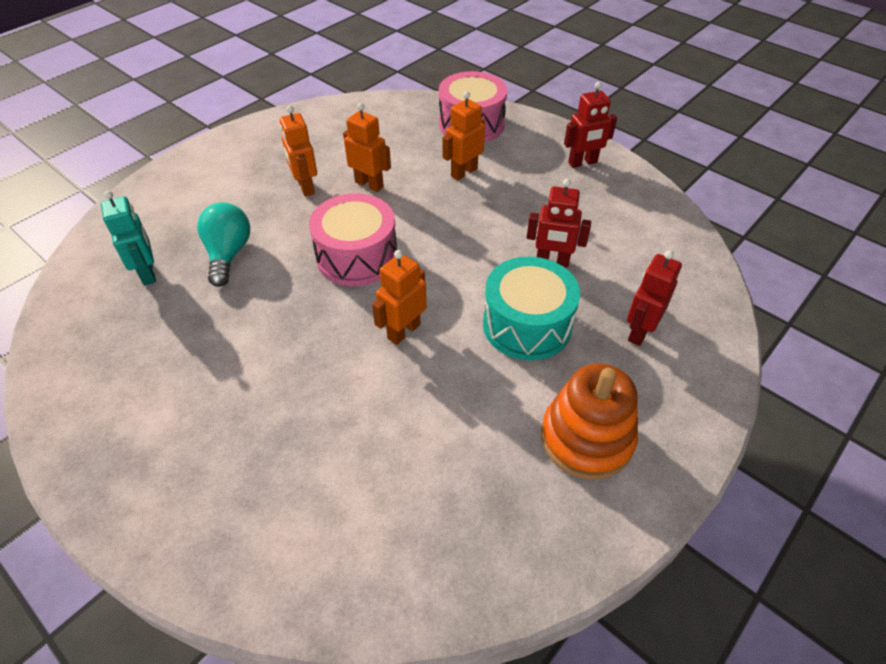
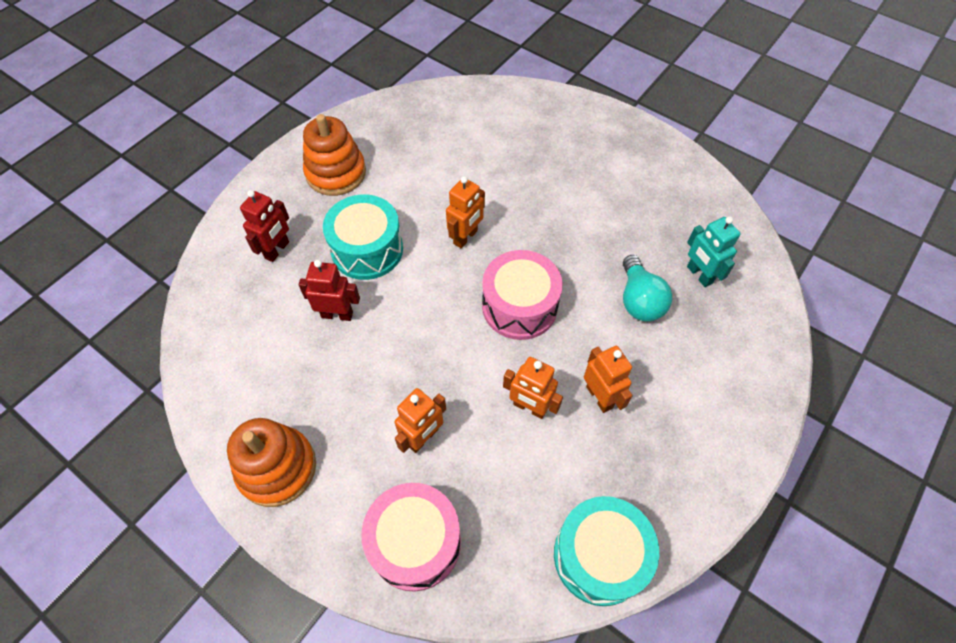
camera: 175 degrees right, 10 degrees up
red robot [564,82,617,168] -> orange stacking toy [227,418,316,507]
none -> turquoise drum [554,496,659,606]

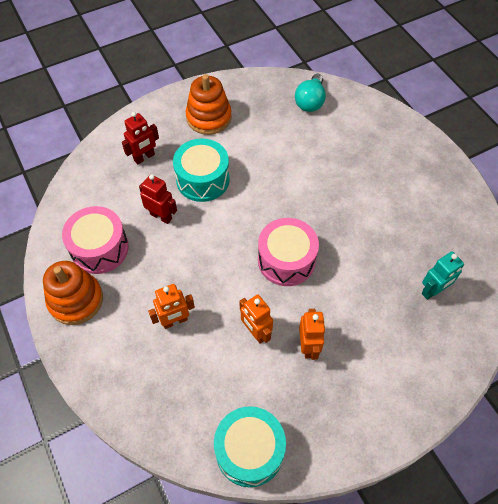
camera: 25 degrees right, 0 degrees up
pink drum [361,483,461,592] -> pink drum moved to [62,206,129,274]
orange robot [446,176,485,248] -> none
turquoise light bulb [623,255,672,322] -> turquoise light bulb moved to [295,74,326,112]
turquoise robot [687,217,741,287] -> turquoise robot turned 120 degrees counterclockwise [422,251,464,300]

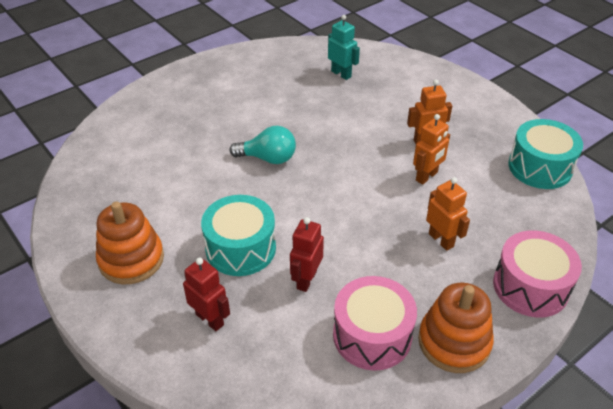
camera: 100 degrees left, 15 degrees down
pink drum [258,218,319,286] -> pink drum moved to [493,230,582,317]
turquoise light bulb [295,74,326,112] -> turquoise light bulb moved to [230,126,296,164]

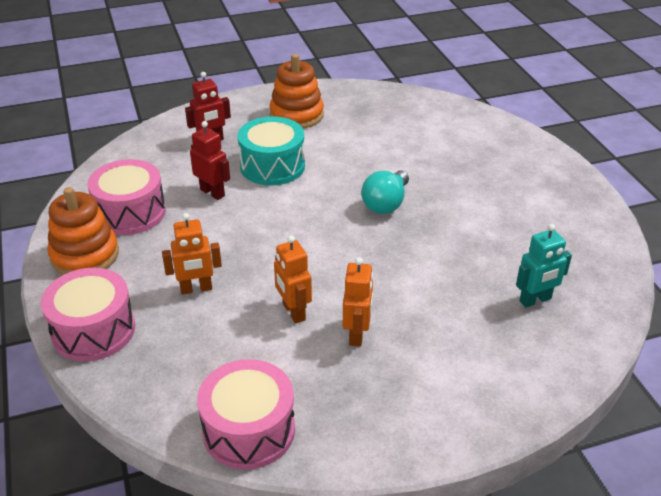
camera: 110 degrees right, 5 degrees down
turquoise drum [508,119,583,189] -> pink drum [197,359,295,470]

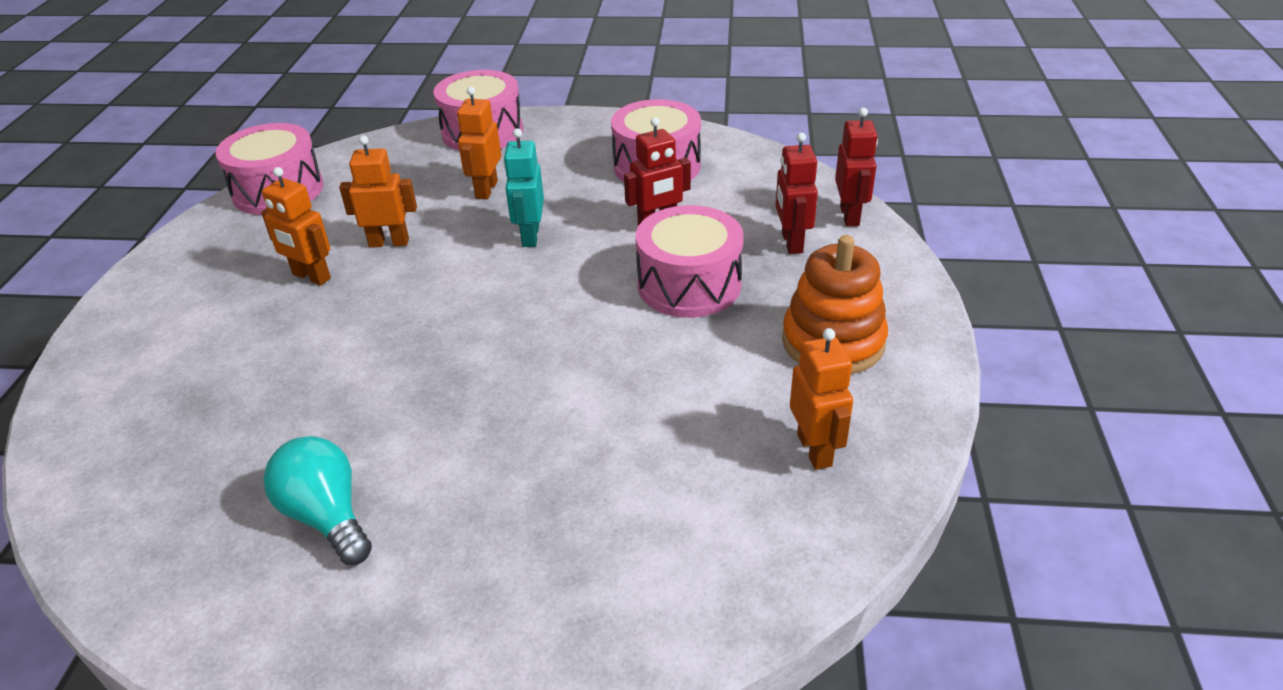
camera: 115 degrees right, 0 degrees up
orange stacking toy [47,187,119,275] -> none
turquoise drum [238,116,305,186] -> pink drum [635,205,744,318]
turquoise light bulb [361,170,409,214] -> turquoise light bulb moved to [263,436,372,565]
turquoise robot [516,224,572,308] -> turquoise robot moved to [503,128,544,247]
none -> orange robot [790,328,853,470]
none -> red robot [835,108,878,226]

